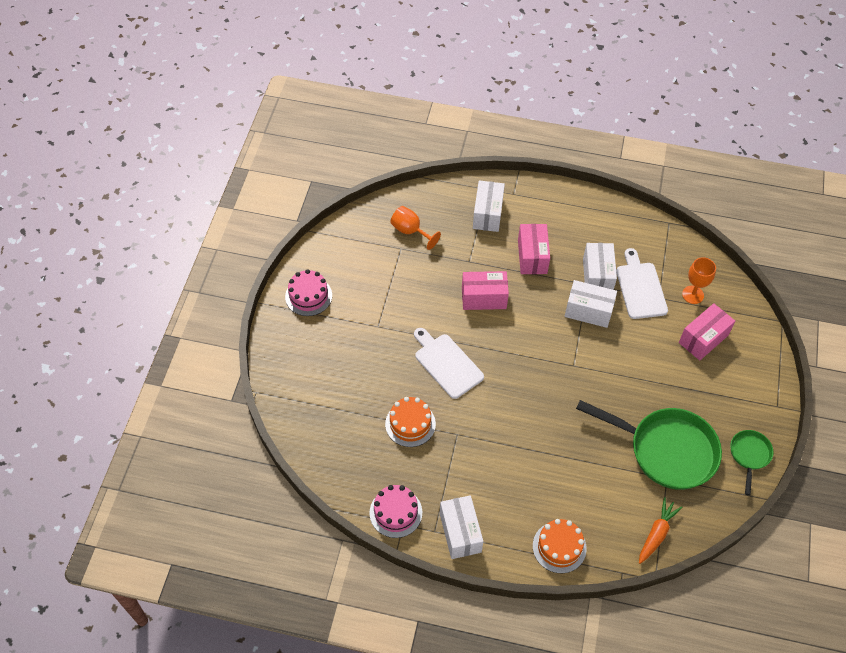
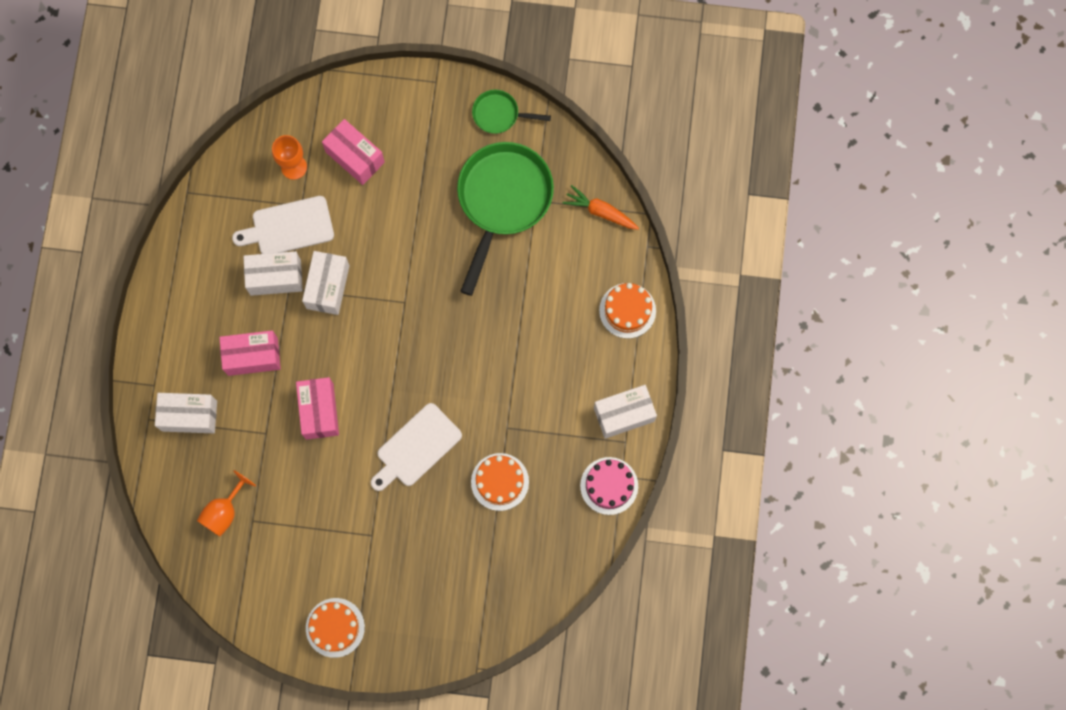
camera: 95 degrees left, 20 degrees up
pink cake [285,269,332,316] -> orange cake [306,598,365,658]

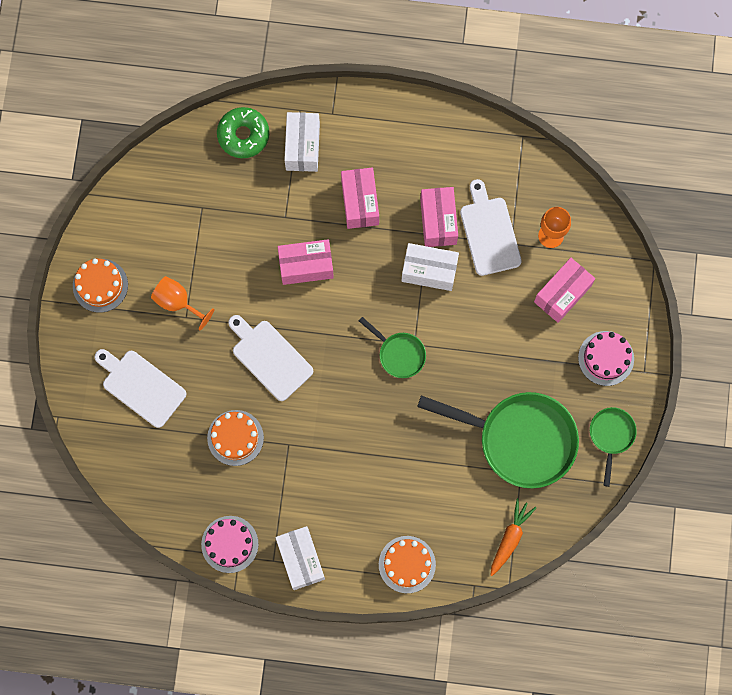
camera: 90 degrees right, 0 degrees up
orange goblet [197,470,256,536] -> orange goblet moved to [151,276,215,330]
white box [243,251,303,296] -> pink box [420,187,458,247]
none -> white cutting board [95,349,186,428]
none -> green donut [217,107,269,158]
none -> green pan [359,317,426,378]
none -> pink cake [578,331,634,386]

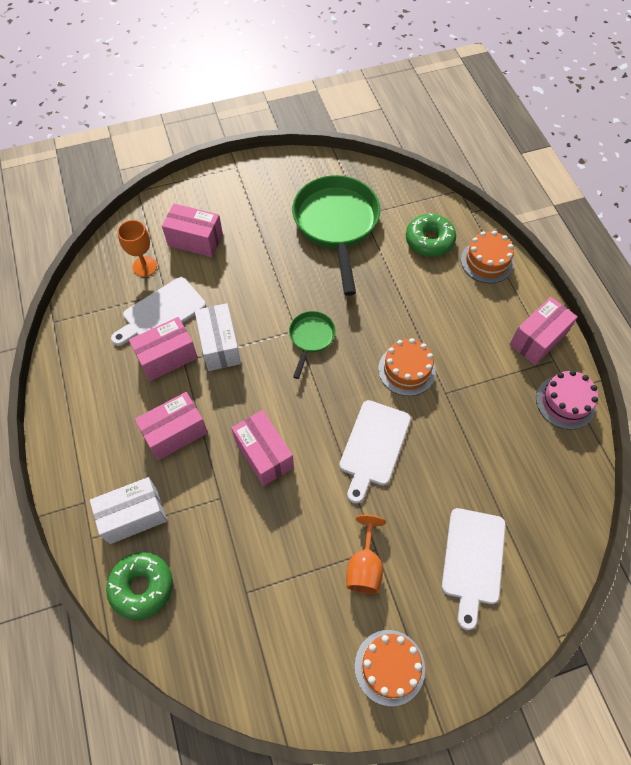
camera: 115 degrees left, 15 degrees down
orange cake [207,410,264,466] -> orange cake moved to [378,338,436,396]
white box [275,526,325,590] -> pink box [509,297,578,365]
orange carrot [490,498,536,576] -> none
pink cake [578,331,634,386] -> none
green pan [590,407,637,487] -> none
none -> green donut [406,213,456,257]

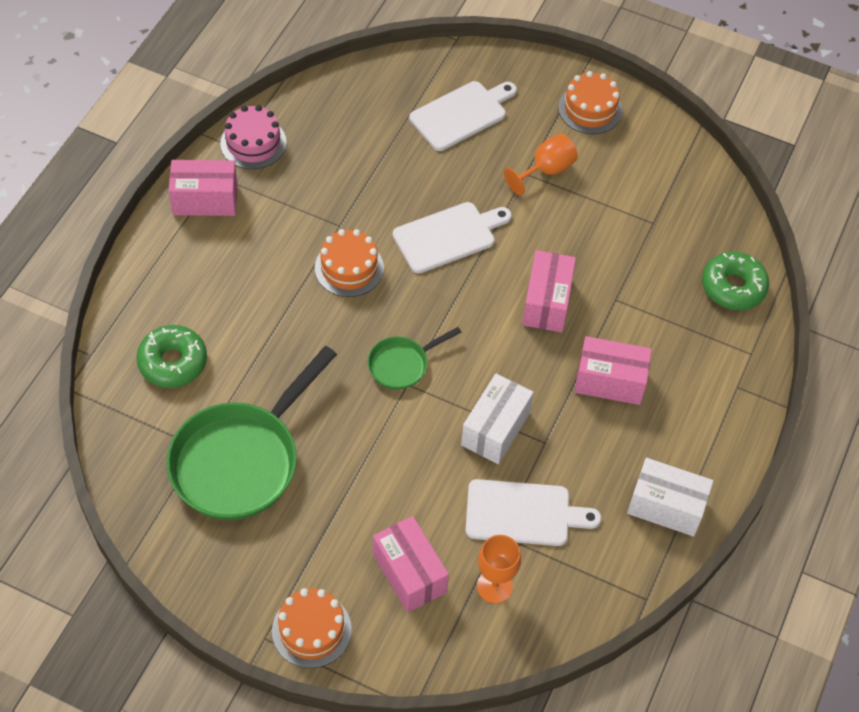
camera: 140 degrees left, 5 degrees down
white box [90,477,167,544] -> white box moved to [627,458,714,537]
pink box [129,317,198,381] -> none
orange cake [461,231,514,283] -> orange cake moved to [272,588,352,668]

